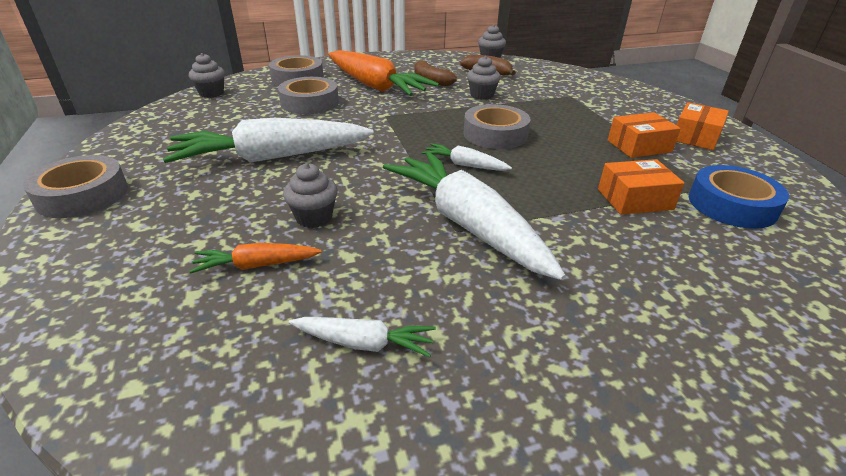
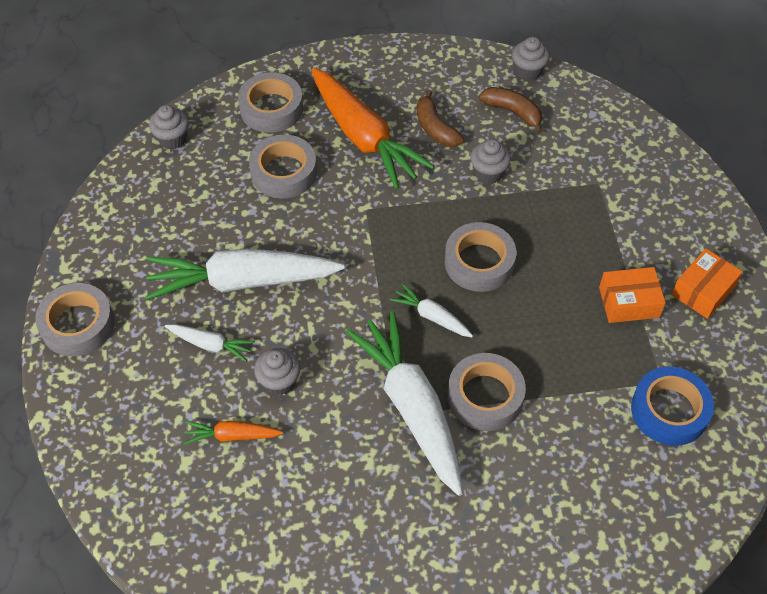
camera: 10 degrees right, 20 degrees up
white carrot [289,317,436,357] -> white carrot moved to [165,324,255,362]
orange box [598,159,685,215] -> none
none -> grey tape [448,353,526,431]

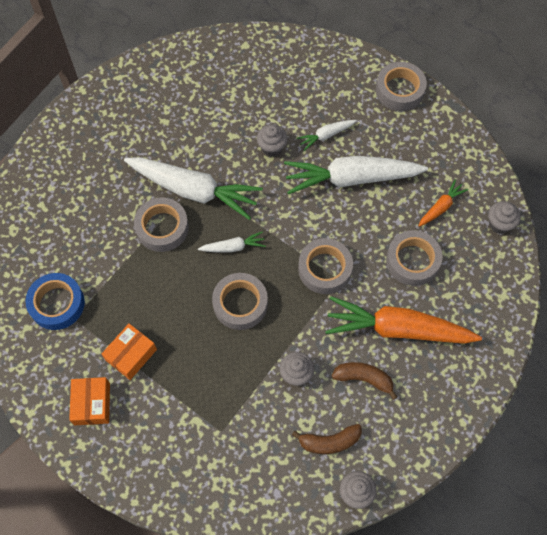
camera: 135 degrees right, 10 degrees up
white carrot [146,248,345,300] -> white carrot turned 135 degrees counterclockwise [284,156,428,194]
orange carrot [183,421,283,445] -> orange carrot moved to [418,179,468,227]
grey tape [238,72,303,133] -> grey tape moved to [298,238,353,294]

